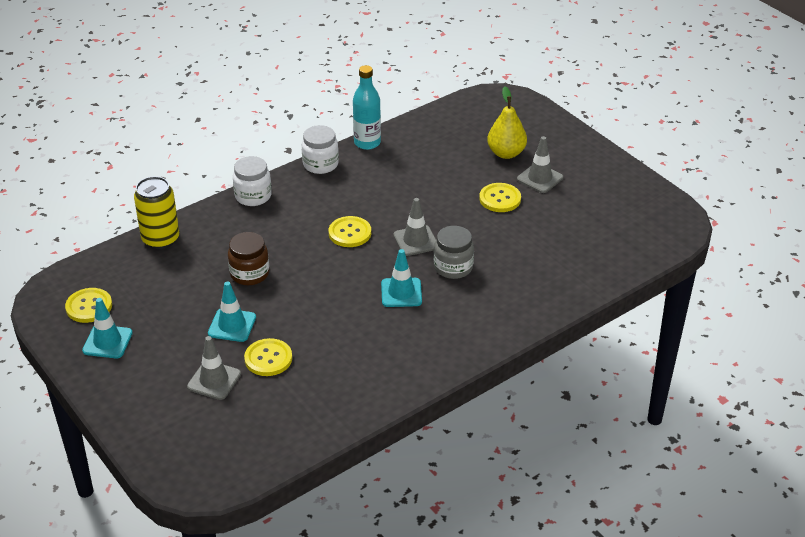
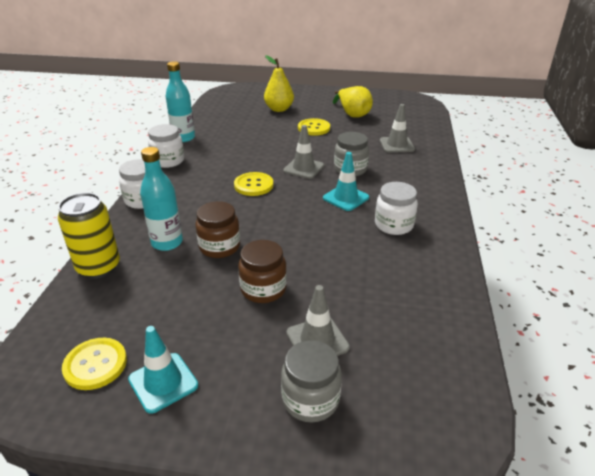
camera: 45 degrees left, 5 degrees down
turquoise traffic cone [208,281,256,342] -> brown jar [238,240,287,303]
yellow button [244,338,292,376] -> none
grey traffic cone [517,136,563,193] -> grey traffic cone moved to [380,104,415,153]
none -> turquoise bottle [140,147,183,251]
none -> grey jar [281,340,342,422]
none -> yellow pear [333,86,373,118]
none -> white jar [375,182,418,235]

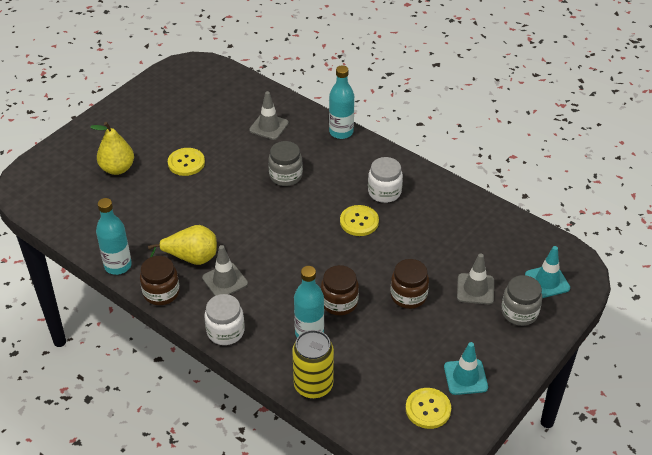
camera: 60 degrees left, 10 degrees up
white jar [148,124,184,168] -> brown jar [140,256,180,305]
yellow button [234,172,273,196] -> yellow button moved to [340,205,379,236]
grey traffic cone [283,125,324,179] -> grey traffic cone moved to [202,245,248,296]
turquoise traffic cone [323,152,369,211] -> turquoise traffic cone moved to [525,246,570,298]
yellow pear [333,86,373,118] -> yellow pear moved to [148,225,217,265]
none -> turquoise bottle [329,66,354,139]

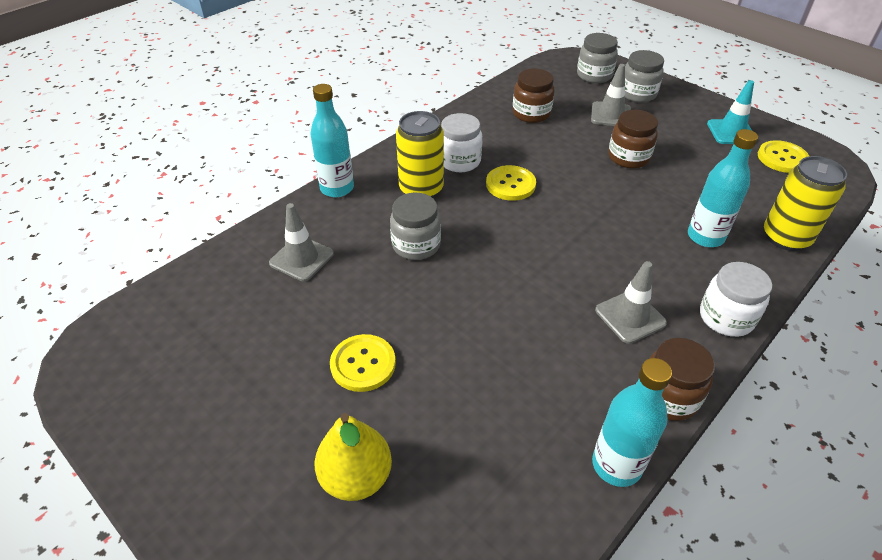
camera: 85 degrees left, 0 degrees up
yellow pear [148,225,217,265] -> none
brown jar [321,265,359,315] -> brown jar moved to [512,68,554,123]
turquoise traffic cone [525,246,570,298] -> grey jar [577,33,618,83]
none -> yellow can [396,111,444,198]

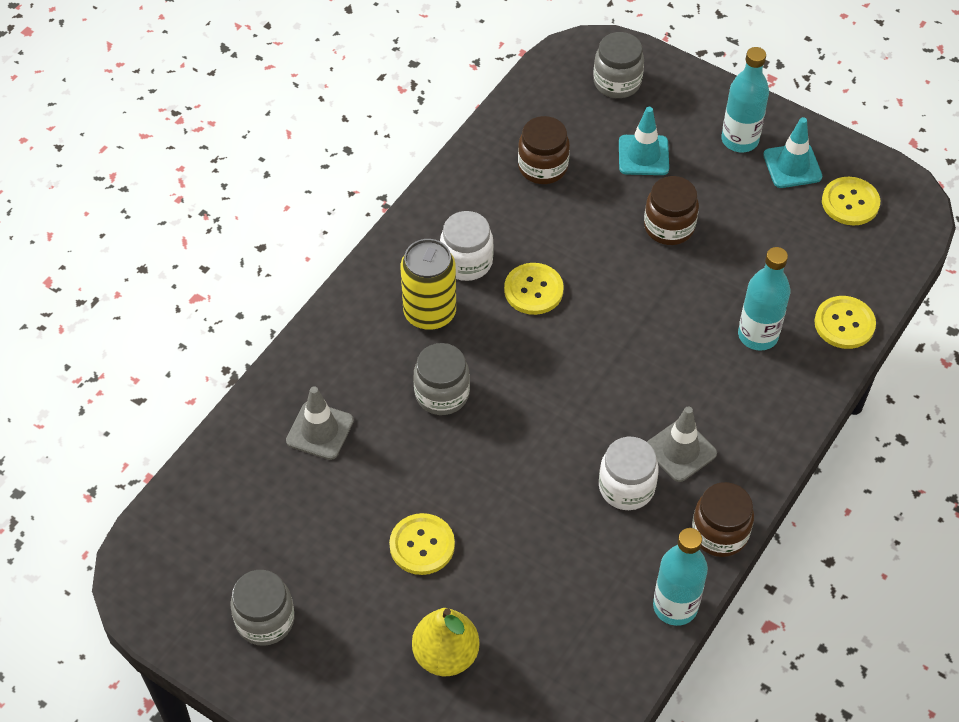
camera: 10 degrees left, 10 degrees up
turquoise bottle [310,84,354,197] -> turquoise bottle moved to [722,47,769,153]
grey traffic cone [591,64,631,126] -> turquoise traffic cone [619,107,669,175]
grey jar [625,50,664,103] -> grey jar moved to [230,570,295,646]
white jar [700,262,772,337] -> white jar moved to [599,437,659,510]
yellow can [764,156,847,251] -> yellow button [814,296,876,349]

